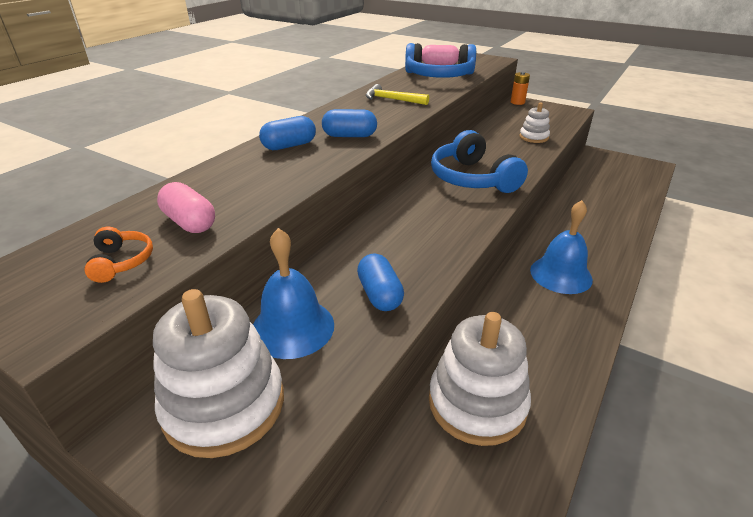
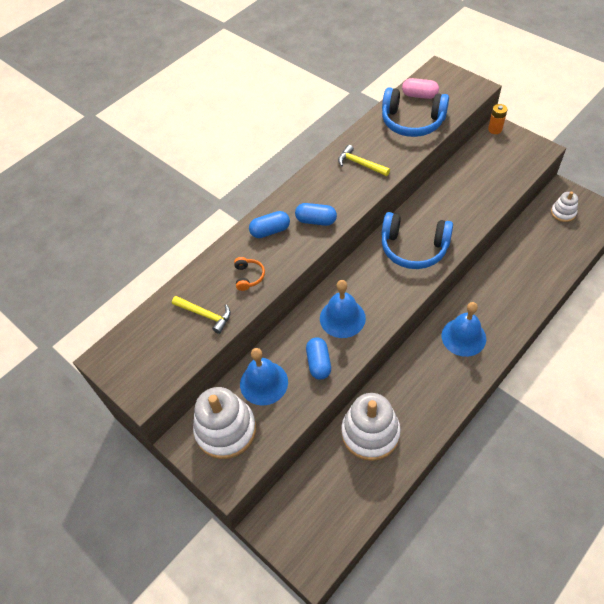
camera: 15 degrees right, 20 degrees up
orange headphones [84,227,153,283] -> orange headphones moved to [234,257,265,291]
pink capsule [157,182,215,233] -> yellow hammer [172,296,231,334]
blue headphones [431,130,528,193] -> blue headphones turned 60 degrees counterclockwise [382,212,453,269]
white stacking toy [519,102,550,143] -> white stacking toy moved to [551,192,578,222]
none -> blue bell [320,280,366,338]

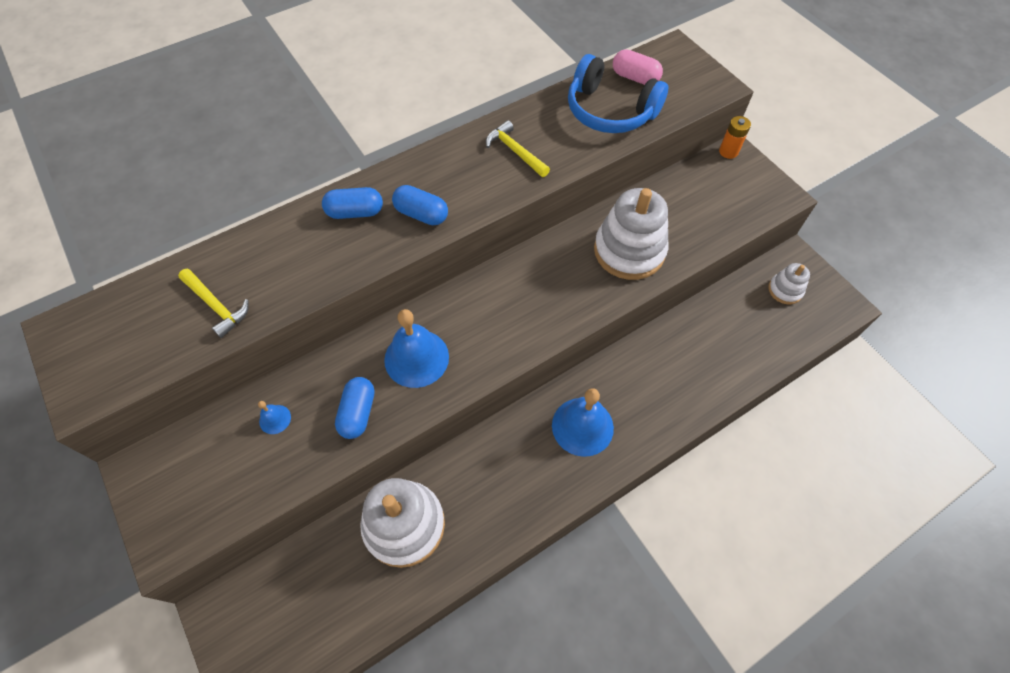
camera: 10 degrees right, 5 degrees up
white stacking toy [193,387,256,459] -> white stacking toy moved to [594,188,668,280]
orange headphones [234,257,265,291] -> none
blue bell [240,348,288,406] -> blue bell [258,401,291,434], size x0.46
blue headphones [382,212,453,269] -> none

